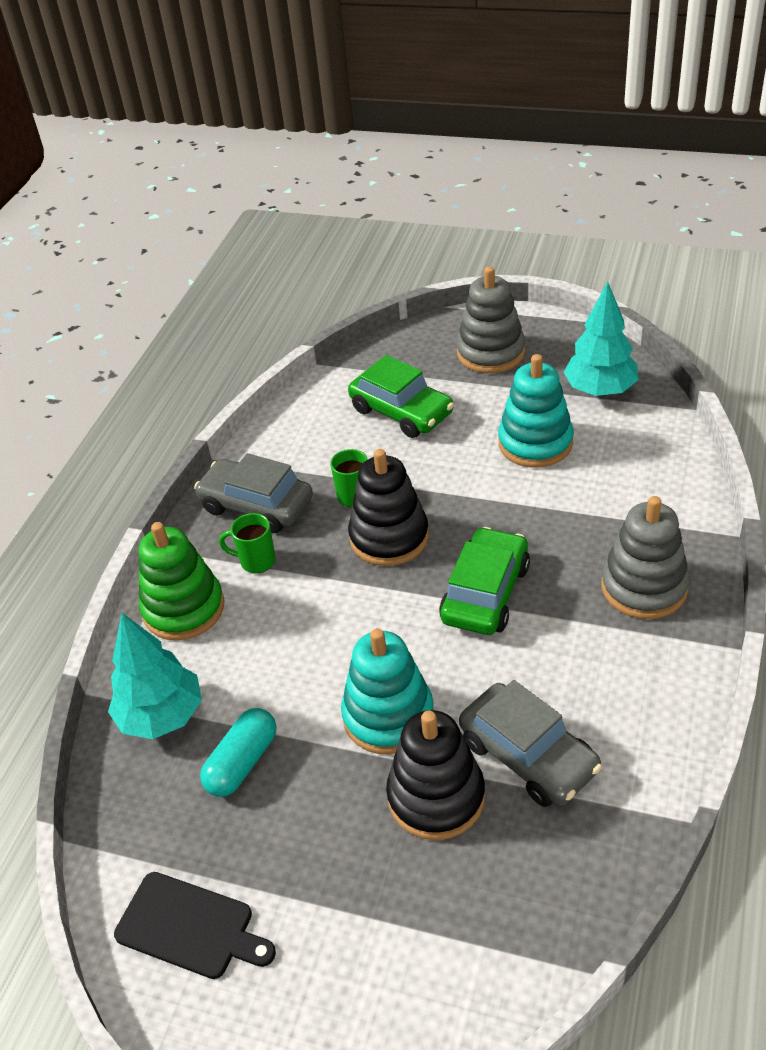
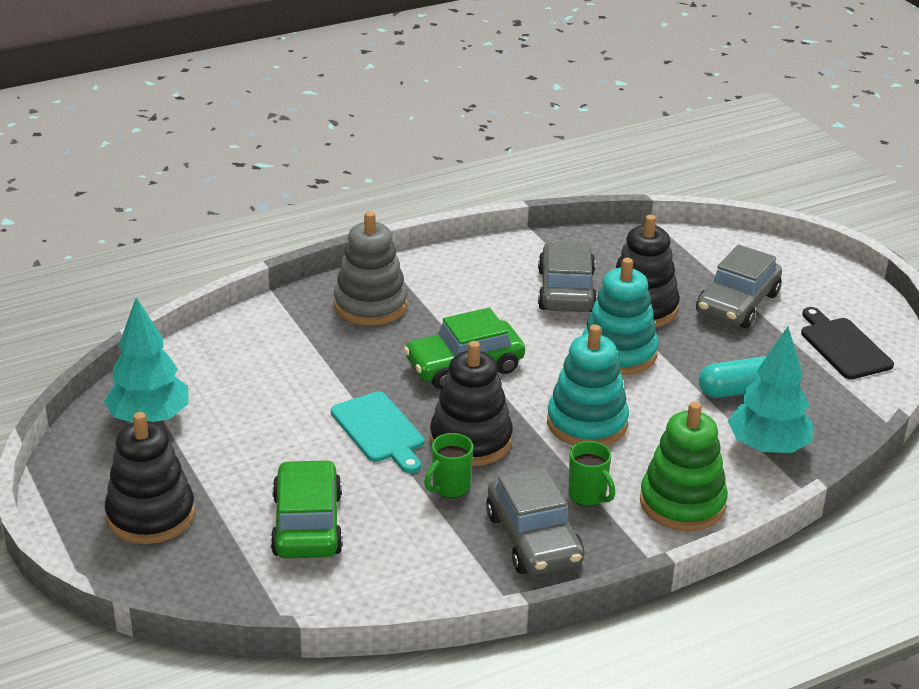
camera: 140 degrees left, 10 degrees down
grey stacking toy [456,266,525,373] -> black stacking toy [105,412,195,544]
turquoise stacking toy [498,354,574,468] -> turquoise stacking toy moved to [547,324,629,446]
none -> turquoise cutting board [331,391,424,473]
none -> grey car [696,244,782,328]

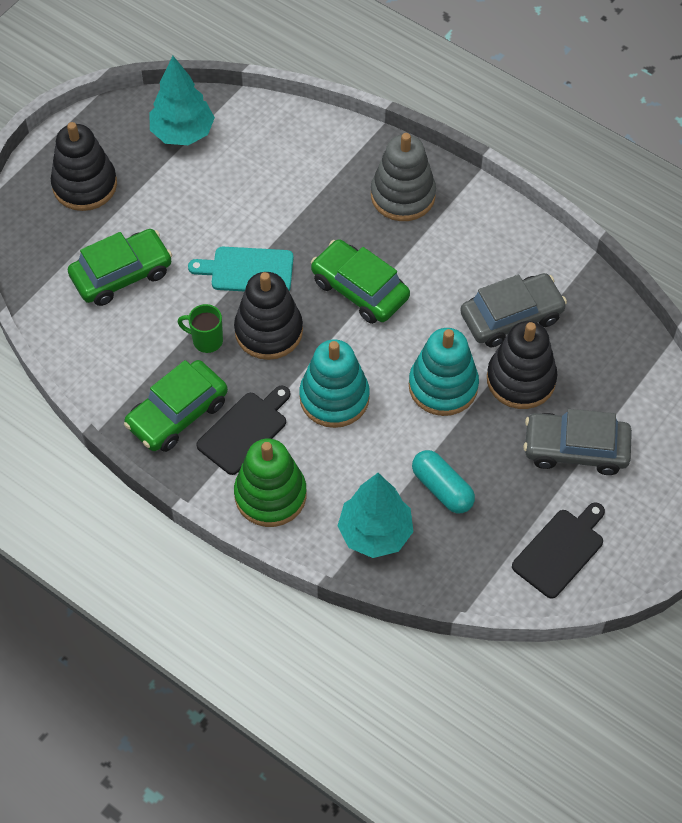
camera: 65 degrees right, 25 degrees up
turquoise cutting board [331,391,424,473] -> turquoise cutting board turned 60 degrees clockwise [188,247,294,291]
grey car [486,467,584,575] -> green car [124,360,228,452]
green mug [568,441,615,506] -> black cutting board [196,385,290,475]

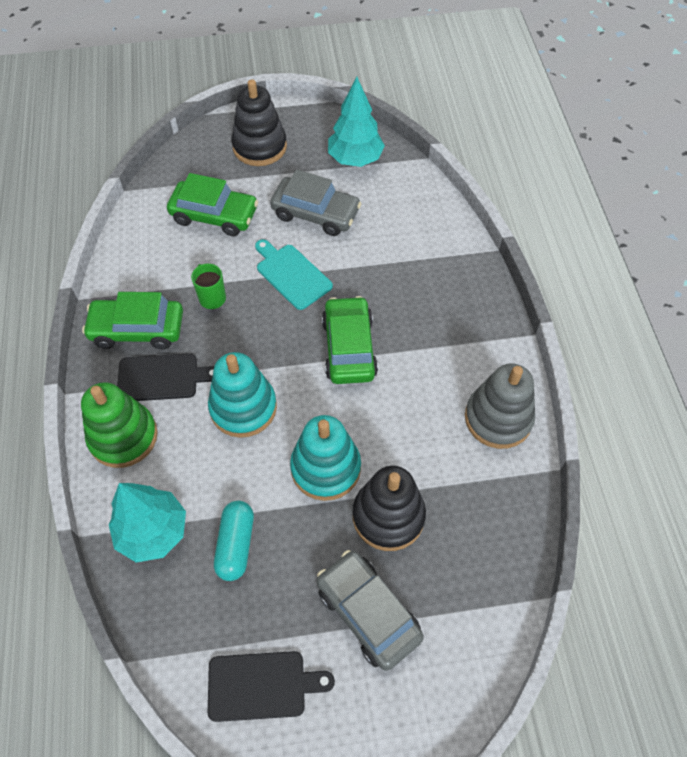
camera: 45 degrees right, 0 degrees up
black stacking toy [234,272,303,360] -> none
grey stacking toy [371,133,436,221] -> grey stacking toy moved to [465,363,535,449]
grey car [460,273,567,347] -> grey car moved to [270,170,362,236]

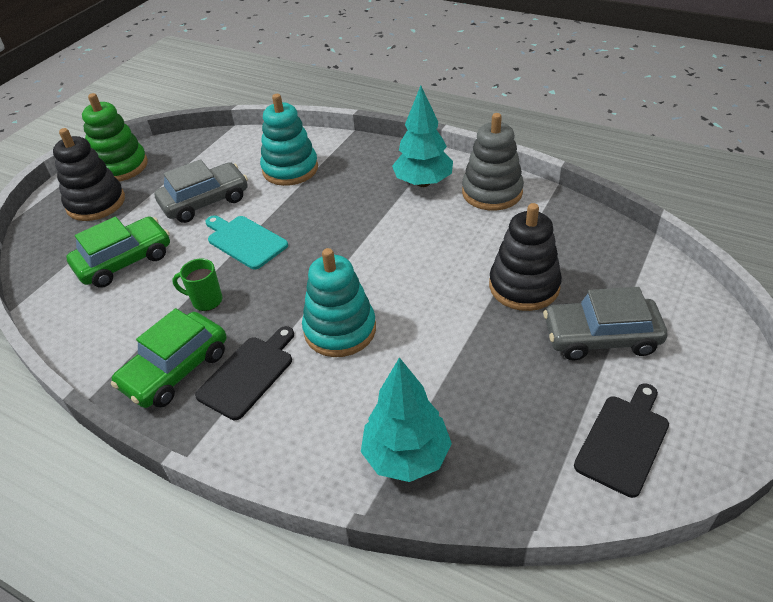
camera: 50 degrees left, 15 degrees down
green stacking toy [81,382,158,468] -> green stacking toy moved to [82,93,148,182]
turquoise capsule [214,501,254,581] -> none
turquoise cutting board [255,239,333,310] -> turquoise cutting board turned 45 degrees clockwise [205,215,288,269]
turquoise stacking toy [290,415,361,501] -> turquoise stacking toy moved to [260,94,318,186]
green car [322,296,378,384] -> none
turquoise tree [328,77,385,167] -> turquoise tree moved to [392,86,453,187]

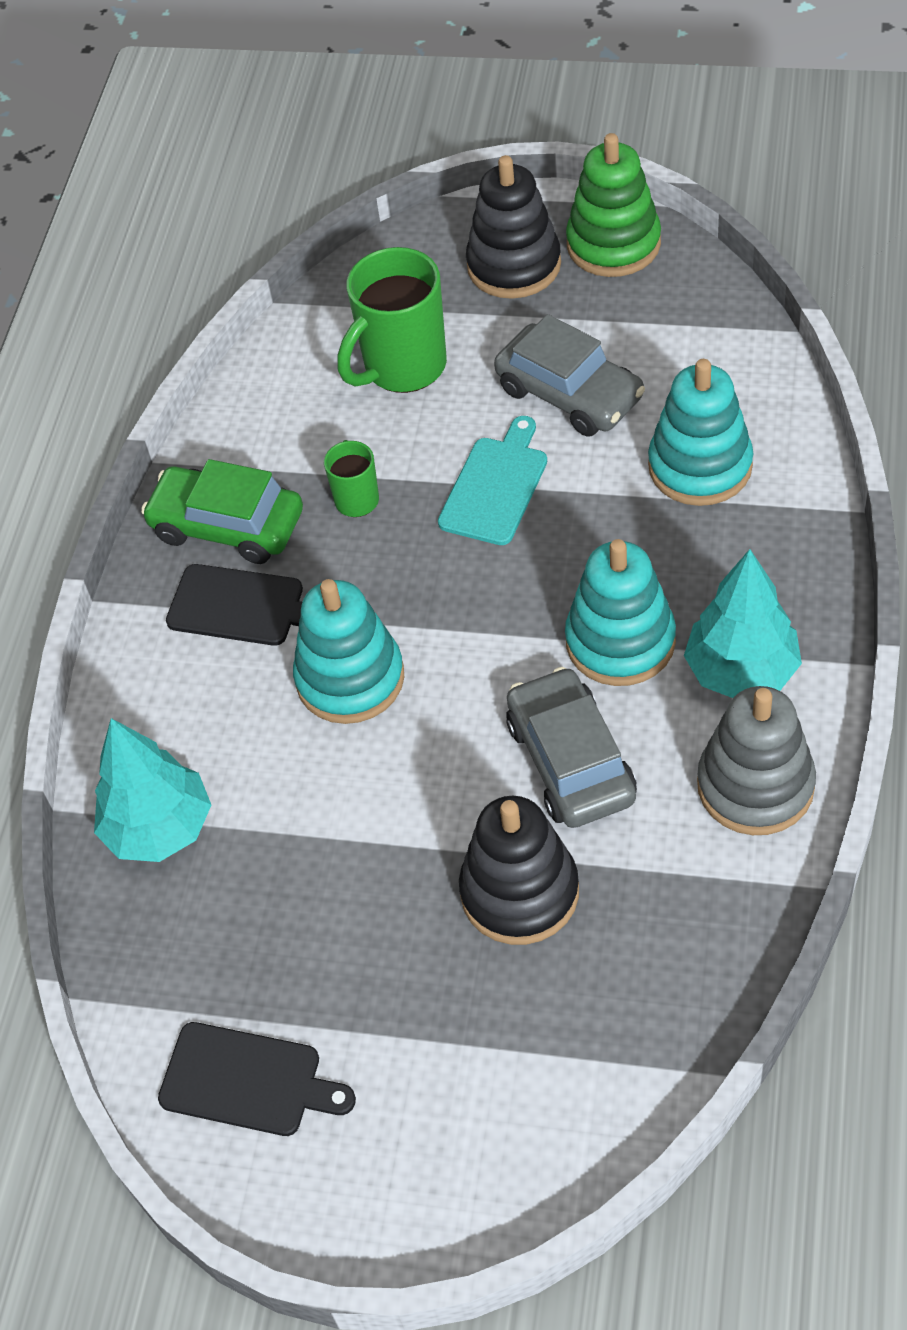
camera: 75 degrees right, 10 degrees up
green car [66,216,170,288] -> green mug [337,247,447,393]
grey car [543,287,667,360] -> grey car moved to [506,667,637,828]
none -> turquoise stacking toy [565,539,676,686]

